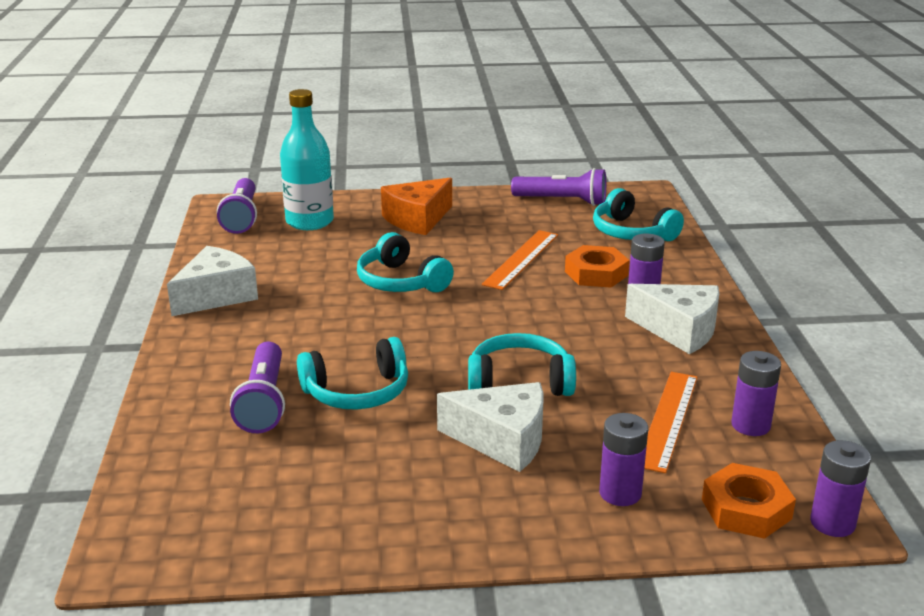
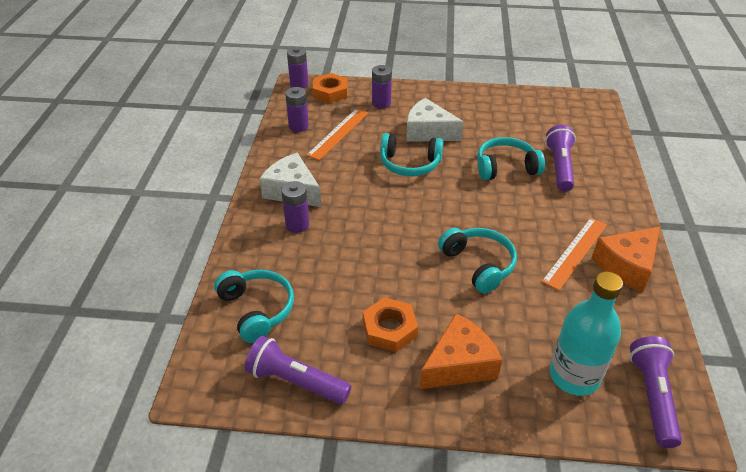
camera: 170 degrees left, 15 degrees up
white cheese [167,246,258,316] -> orange cheese [592,227,660,292]
orange ruler [482,230,558,290] -> orange ruler moved to [542,218,607,290]
orange nut [565,245,630,288] -> orange nut moved to [363,297,418,352]

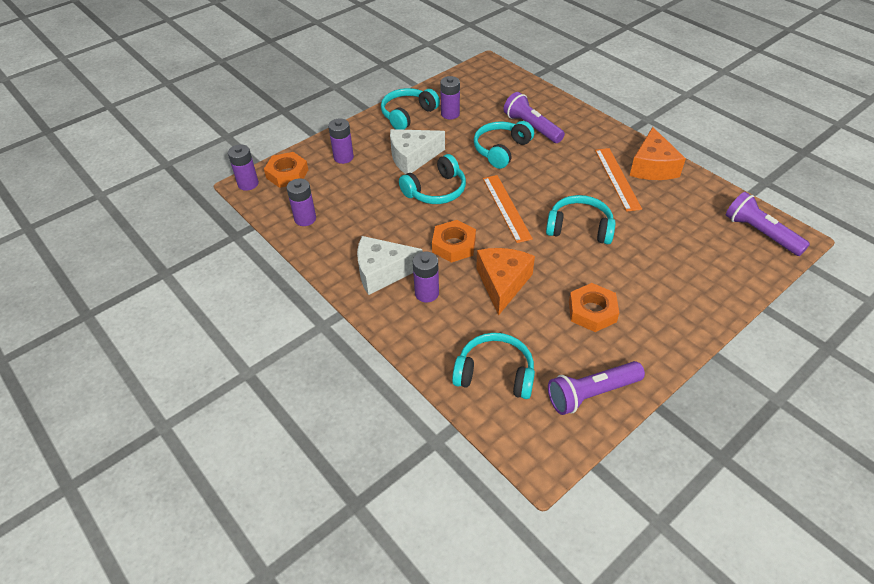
camera: 45 degrees left, 5 degrees up
orange ruler [306,109,368,160] -> orange ruler moved to [483,175,533,243]
orange cheese [420,313,502,389] -> orange cheese moved to [476,248,535,316]
turquoise bottle [549,271,623,396] -> none
none -> turquoise headphones [381,88,440,130]
none -> orange nut [432,220,476,263]
none -> purple battery [440,76,460,119]

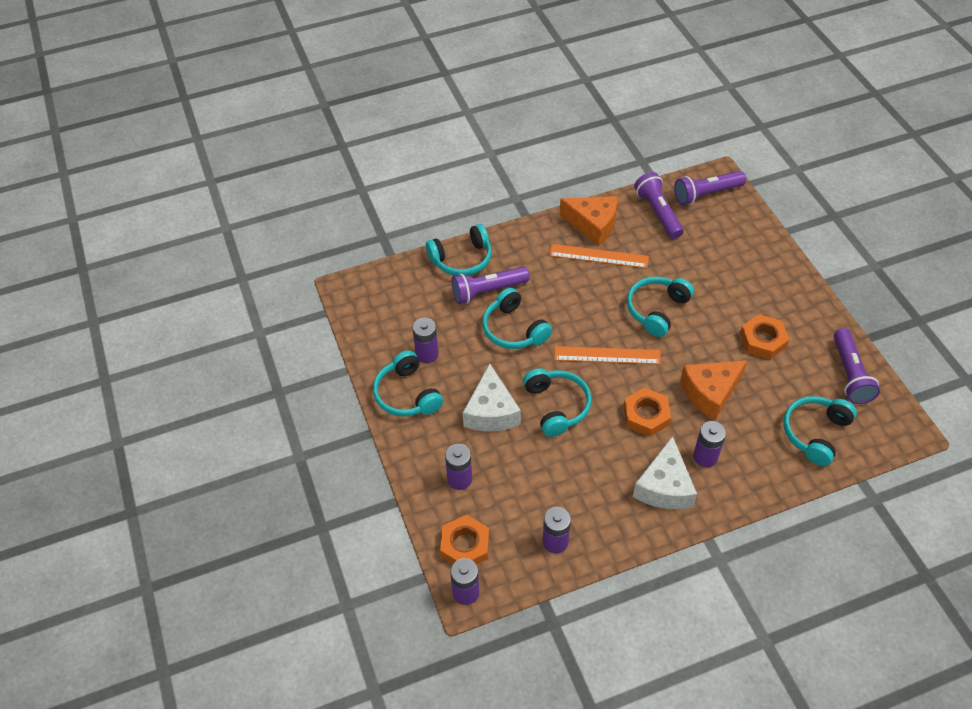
camera: 70 degrees left, 5 degrees up
orange cheese [476,248,535,316] -> orange cheese turned 60 degrees counterclockwise [680,360,747,420]
none -> turquoise headphones [426,224,492,276]
none -> purple flashlight [634,172,684,239]

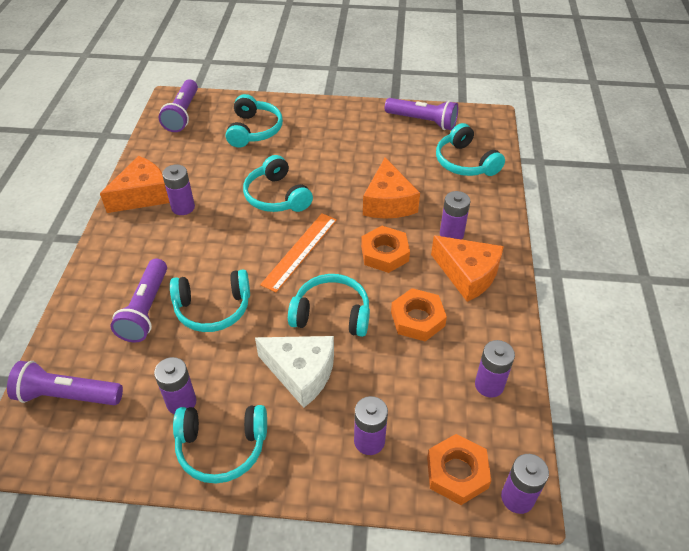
camera: 65 degrees left, 5 degrees down
turquoise headphones [426,224,492,276] -> turquoise headphones moved to [226,94,283,148]
orange ruler [549,244,649,268] -> purple battery [162,164,195,215]
white cheese [633,436,697,509] -> orange cheese [431,235,504,302]
purple flashlight [634,172,684,239] -> purple flashlight moved to [7,361,123,405]
orange nut [740,314,789,359] -> orange nut moved to [391,288,447,342]

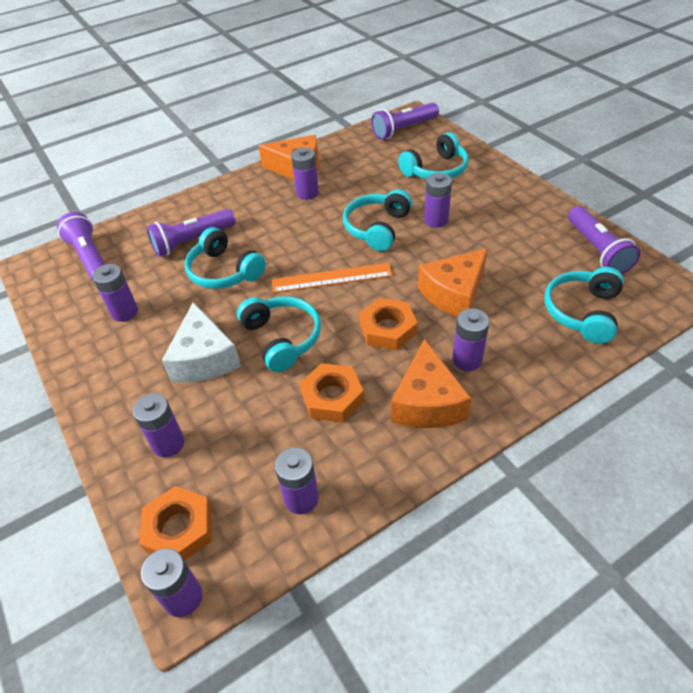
camera: 55 degrees right, 0 degrees up
turquoise headphones [173,405,267,484] -> none
none -> purple battery [424,173,452,228]

